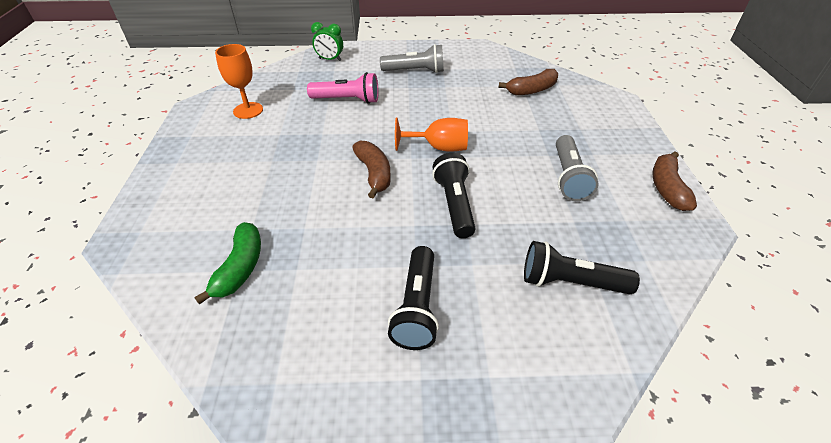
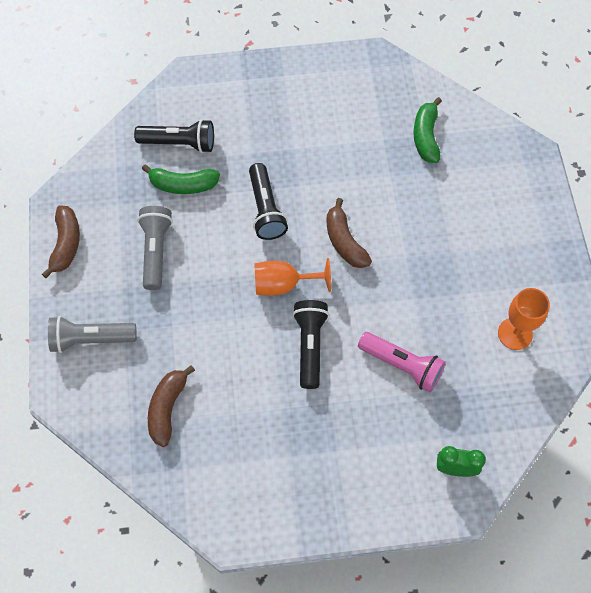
camera: 175 degrees right, 20 degrees up
pink flashlight [307,72,379,104] -> pink flashlight turned 150 degrees counterclockwise [358,332,446,392]
grey flashlight [380,44,444,73] -> grey flashlight moved to [48,316,136,353]
black flashlight [388,246,439,350] -> black flashlight moved to [293,300,329,389]
brown banana [499,69,558,95] -> brown banana turned 45 degrees counterclockwise [148,365,195,447]
none -> green banana [142,165,220,194]

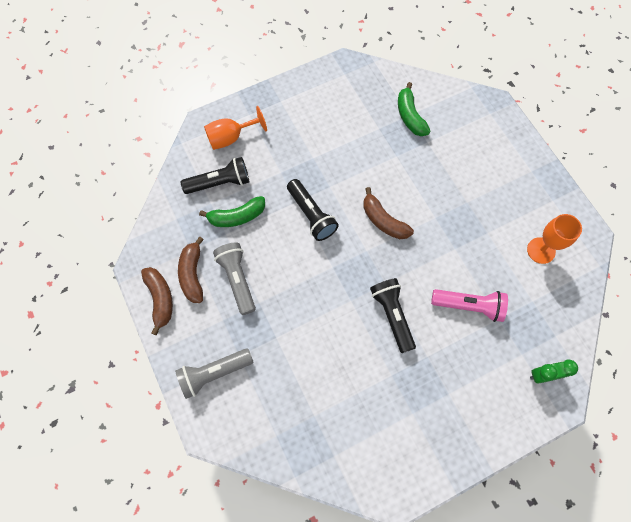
camera: 20 degrees left, 5 degrees up
brown banana [148,365,195,447] -> brown banana moved to [178,237,204,303]
orange goblet [254,258,331,296] -> orange goblet moved to [204,106,267,150]

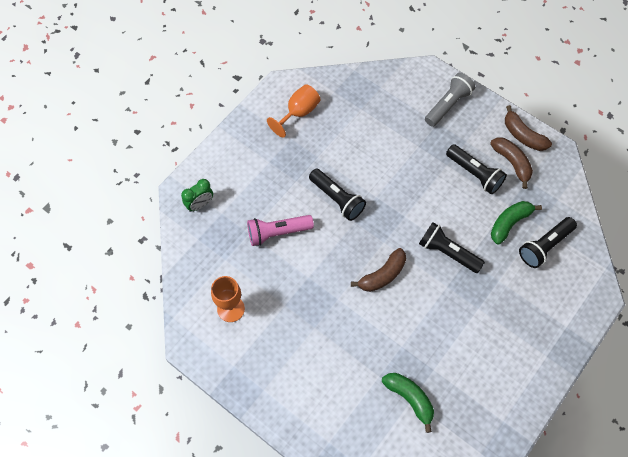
camera: 155 degrees right, 5 degrees down
orange goblet [204,106,267,150] -> orange goblet moved to [267,84,320,137]
grey flashlight [213,242,256,315] -> black flashlight [446,144,507,194]
brown banana [363,187,414,239] -> brown banana turned 120 degrees clockwise [351,248,406,292]

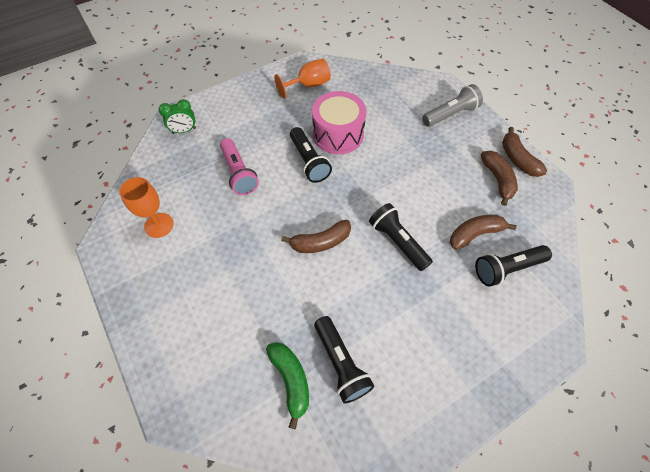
camera: 20 degrees right, 5 degrees down
pink flashlight [247,215,314,246] -> pink flashlight turned 120 degrees counterclockwise [220,138,259,195]
black flashlight [446,144,507,194] -> black flashlight moved to [314,316,374,404]
green banana [491,201,542,244] -> brown banana [450,215,517,250]
none -> pink drum [312,91,367,154]

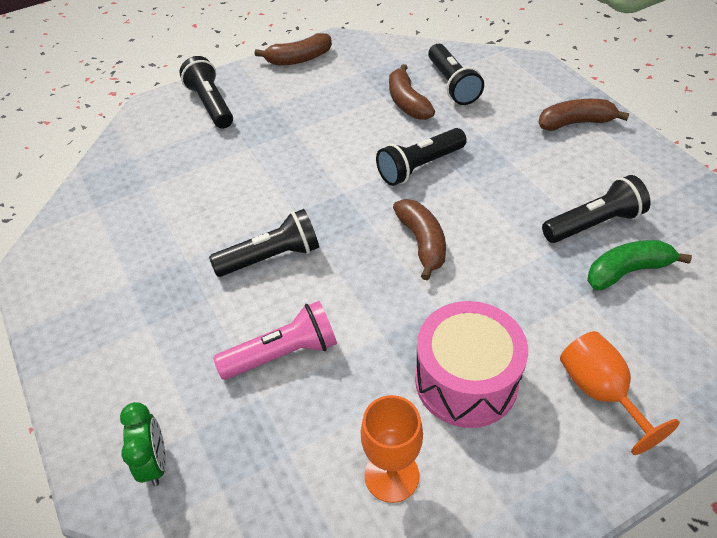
camera: 85 degrees left, 10 degrees down
orange goblet [275,59,331,99] -> orange goblet moved to [560,331,680,455]
pink drum [312,91,367,154] -> pink drum moved to [415,301,528,428]
grey flashlight [422,84,483,127] -> black flashlight [180,56,233,129]
brown banana [481,151,518,206] -> brown banana moved to [539,99,629,131]

